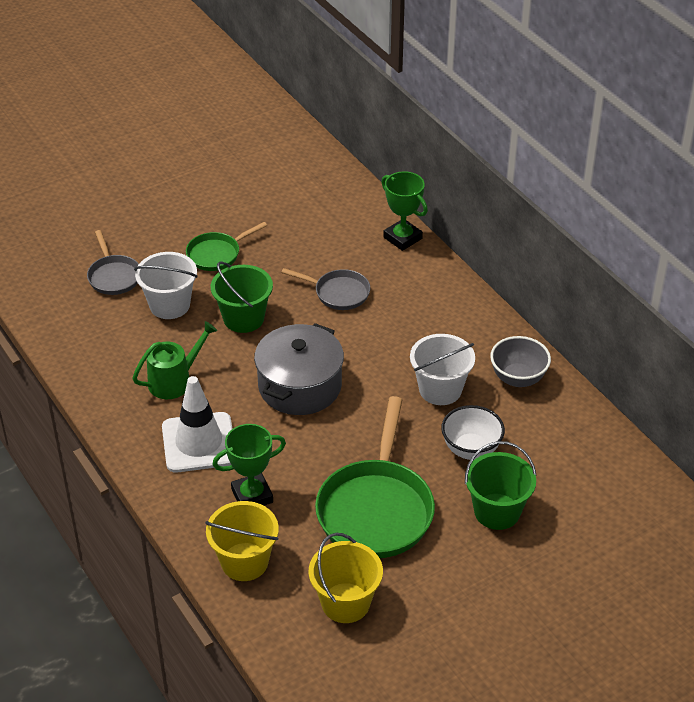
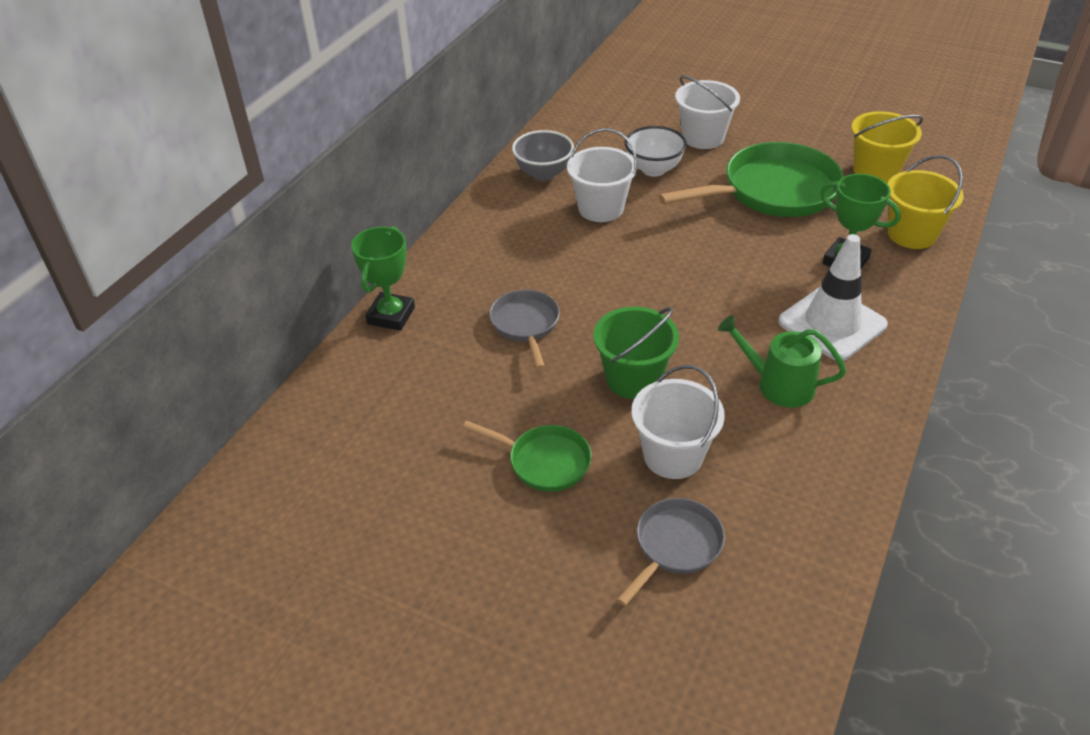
camera: 120 degrees left, 0 degrees up
grey pot [254,323,344,415] -> none
green bucket [465,441,537,530] -> white bucket [675,76,740,149]

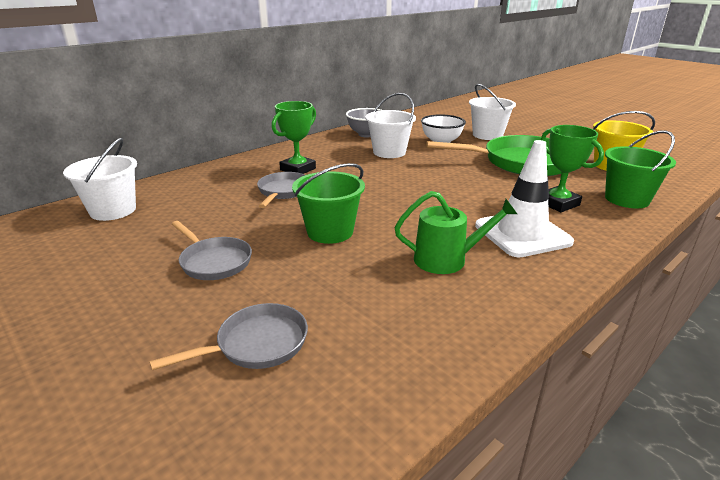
camera: 20 degrees right, 15 degrees down
green trophy [351,227,415,331] -> green trophy moved to [272,101,316,174]
green pan [463,421,592,492] -> grey pan [172,221,252,280]
white bucket [631,365,725,479] -> white bucket moved to [63,138,137,221]
green watering can [718,315,846,408] -> green watering can turned 135 degrees clockwise [394,191,517,274]
yellow bucket [888,155,964,249] -> green bucket [605,130,676,208]

